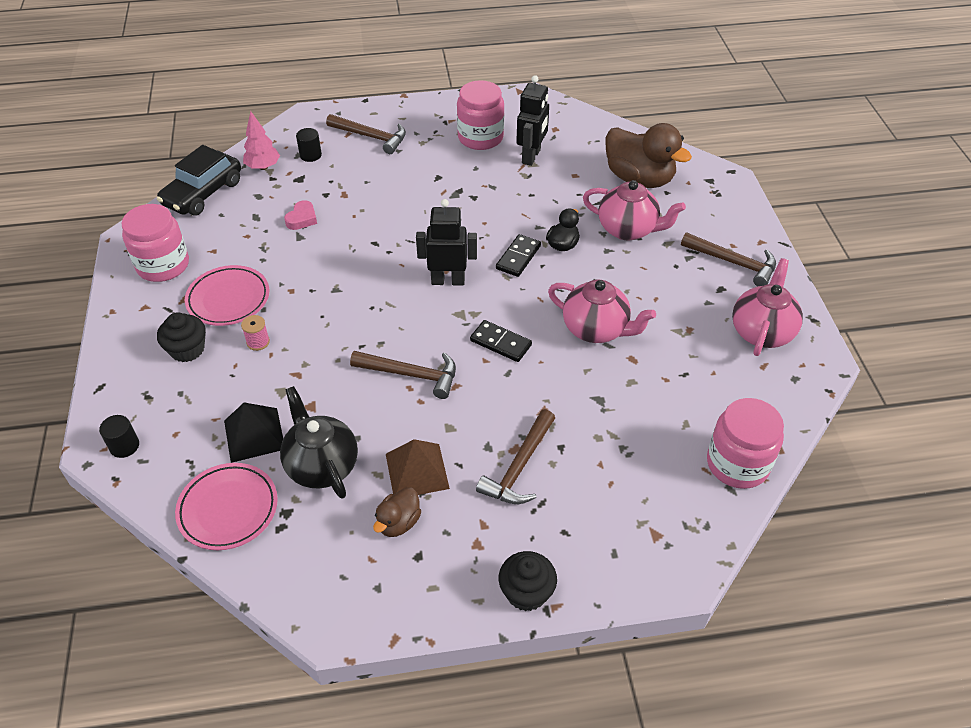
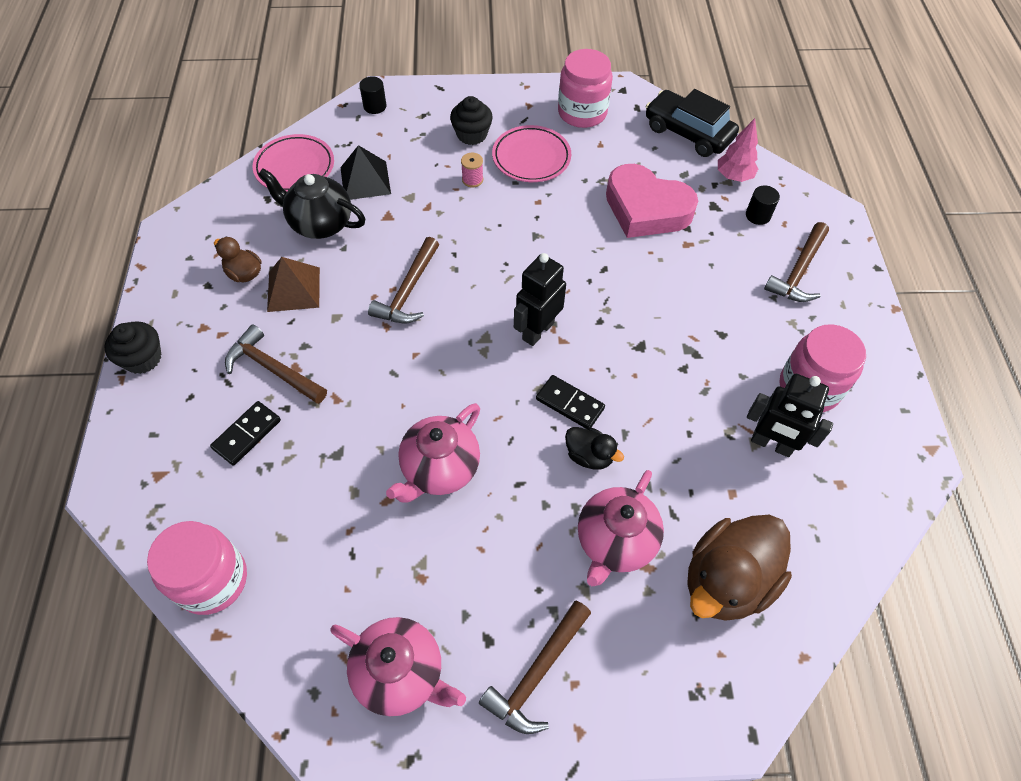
camera: 95 degrees right, 10 degrees up
black teapot [280,386,358,499] -> black teapot turned 135 degrees counterclockwise [258,168,365,239]
pink heart [284,200,317,230] -> pink heart [606,164,698,238], size x2.35
black robot [416,199,477,286] -> black robot turned 150 degrees counterclockwise [514,253,566,346]
black domino [470,320,532,362] -> black domino moved to [210,401,281,466]

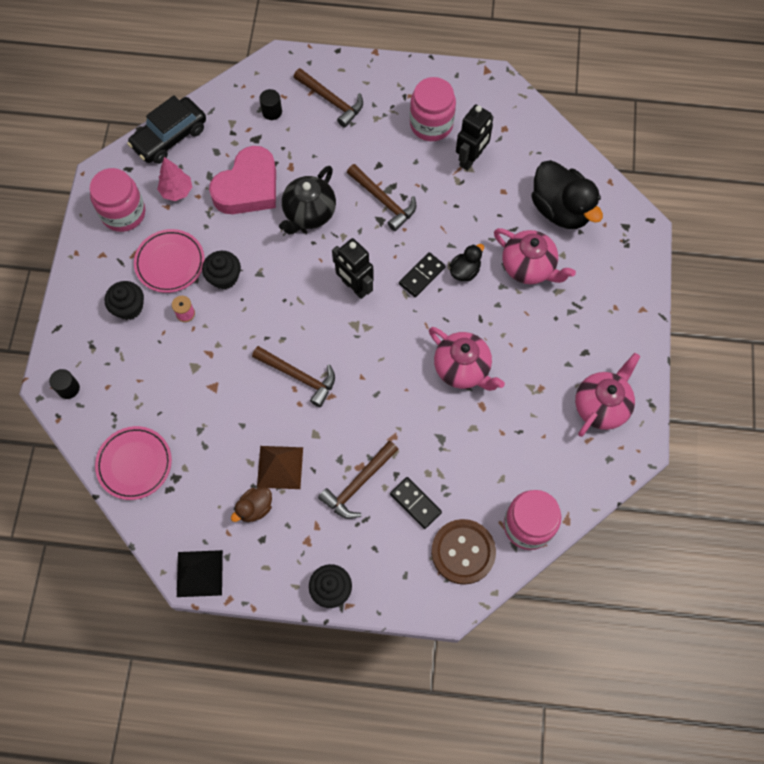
camera: 80 degrees left, 10 degrees up
black teapot [258,168,365,239] -> black teapot moved to [279,166,336,235]
black pyramid [341,145,391,200] -> black pyramid moved to [177,550,223,597]
brown hammer [479,601,591,734] -> brown hammer moved to [347,164,416,231]
brown duck [687,515,792,621] -> black duck [531,160,603,229]
pink tree [718,118,758,182] -> pink tree moved to [157,157,192,201]
none -> black cupcake [202,251,241,289]
none -> brown button [431,519,496,585]

